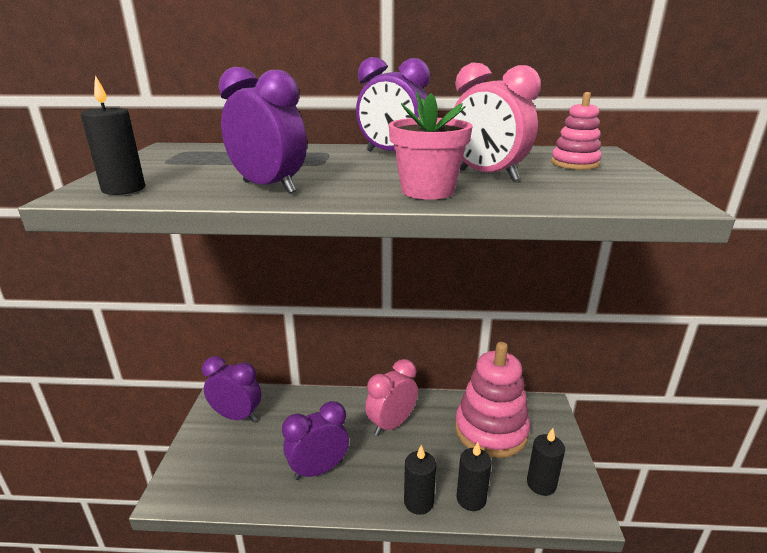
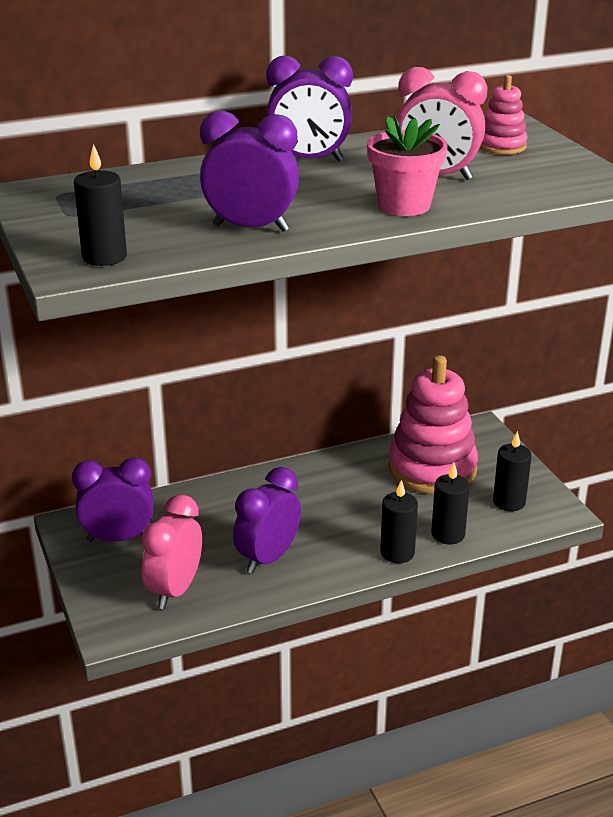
camera: 25 degrees left, 5 degrees up
pink clock [365,359,418,436] -> pink clock moved to [141,495,202,609]

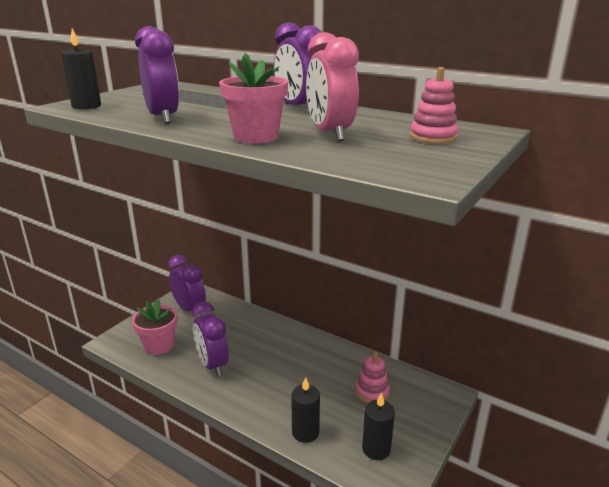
camera: 55 degrees right, 5 degrees down
pink clock [141,495,202,609] -> pink flower pot [132,299,178,355]
purple clock [233,467,301,574] -> purple clock turned 120 degrees counterclockwise [192,302,229,377]
black candle [380,480,418,563] -> none
pink stacking toy [388,355,478,494] -> pink stacking toy [355,352,390,403], size x0.48

